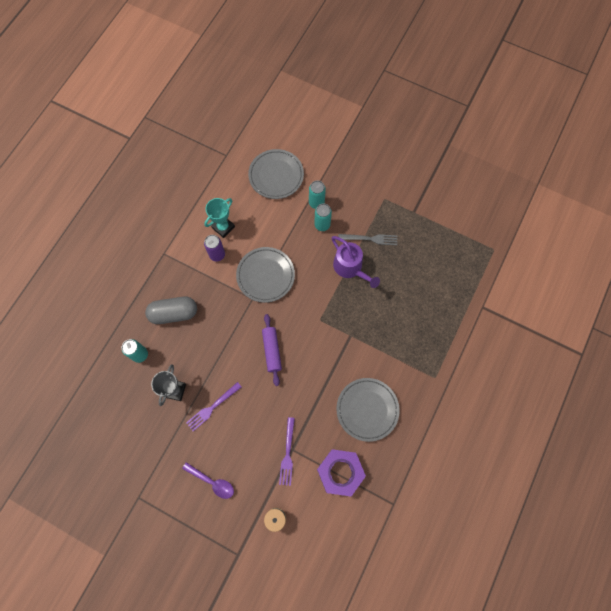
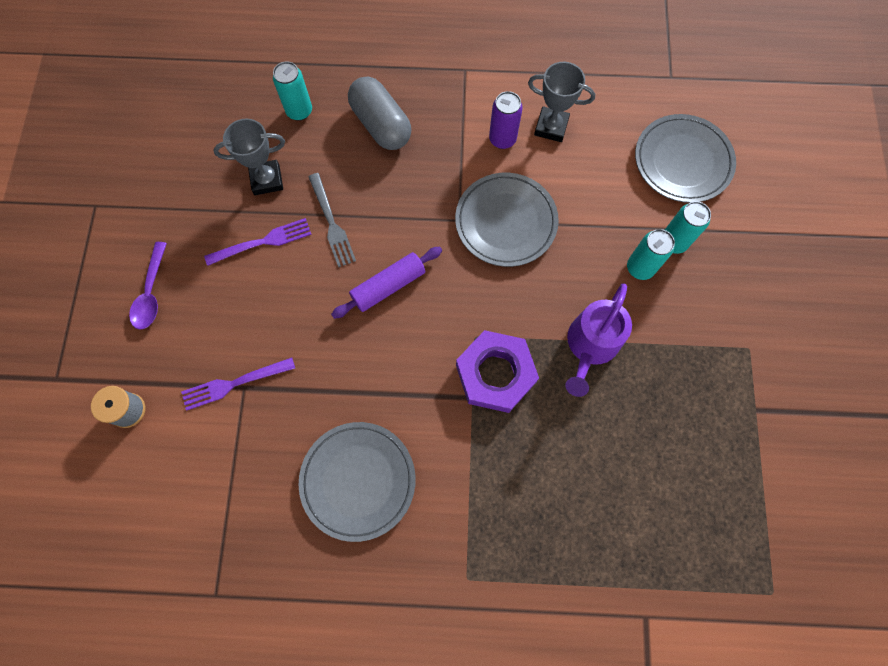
camera: 65 degrees right, 0 degrees up
purple fork [186,382,241,431] -> purple fork turned 135 degrees clockwise [204,218,312,266]
turquoise trophy [204,198,235,238] -> grey trophy [528,62,595,142]
purple nut [317,449,366,497] -> purple nut moved to [456,330,539,413]
grey fork [339,234,397,245] -> grey fork moved to [309,173,356,267]

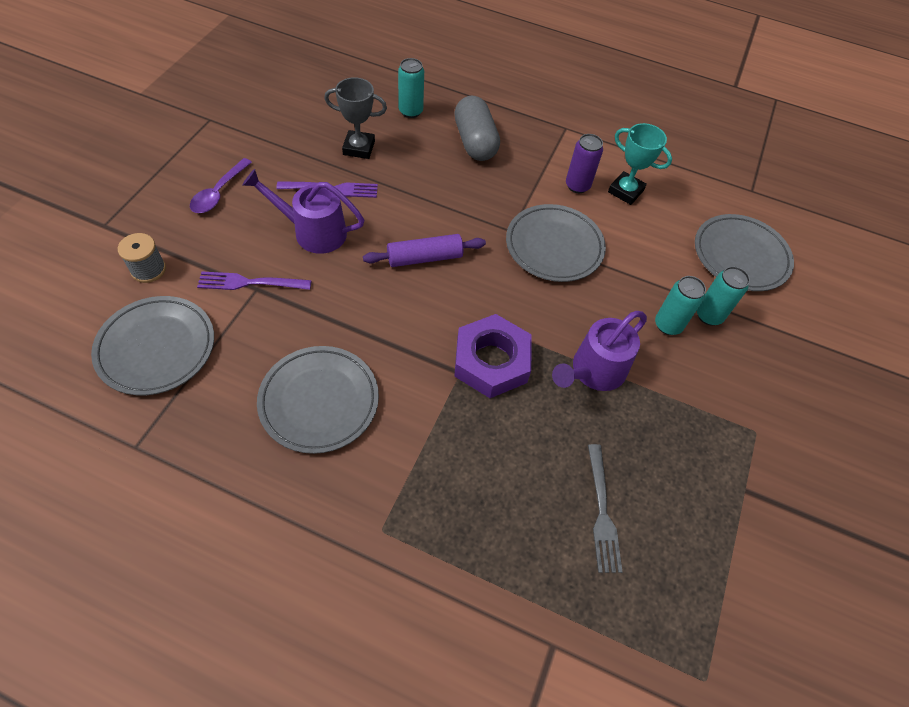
camera: 15 degrees right, 15 degrees down
grey fork [309,173,356,267] -> grey fork moved to [588,444,622,573]
grey trophy [528,62,595,142] -> turquoise trophy [608,123,672,205]
none -> grey plate [91,296,214,395]
none -> purple watering can [242,169,364,254]

